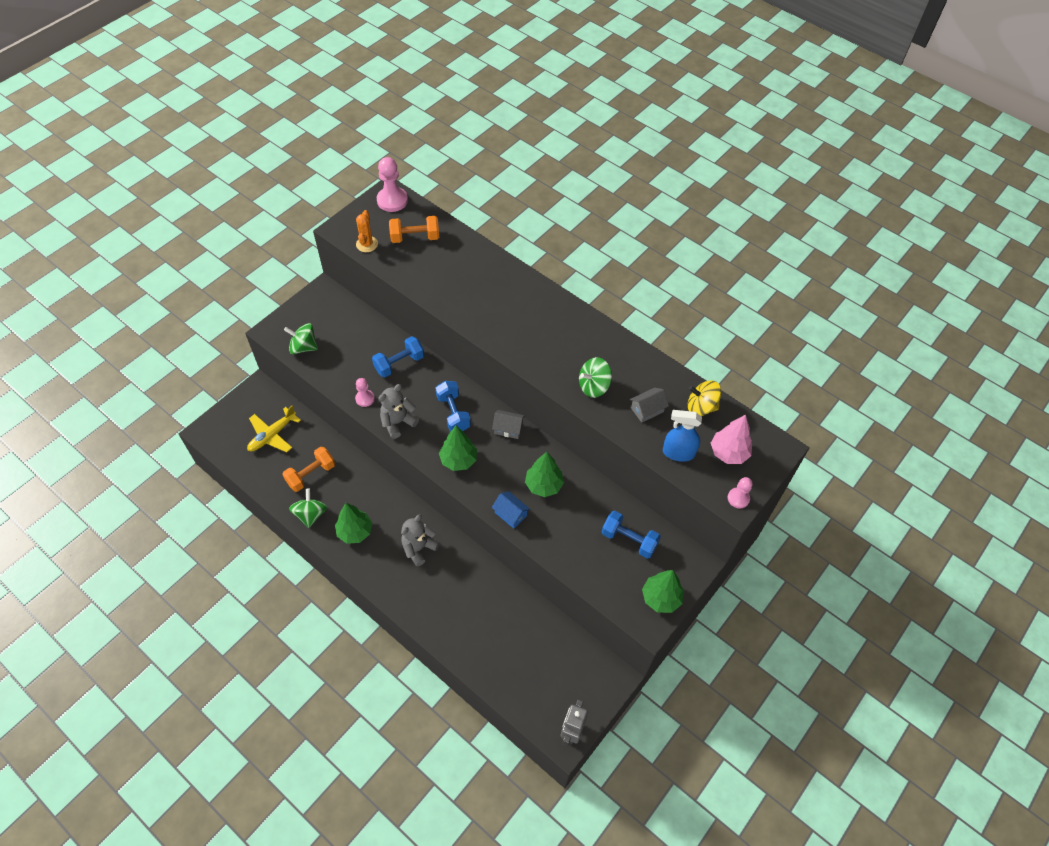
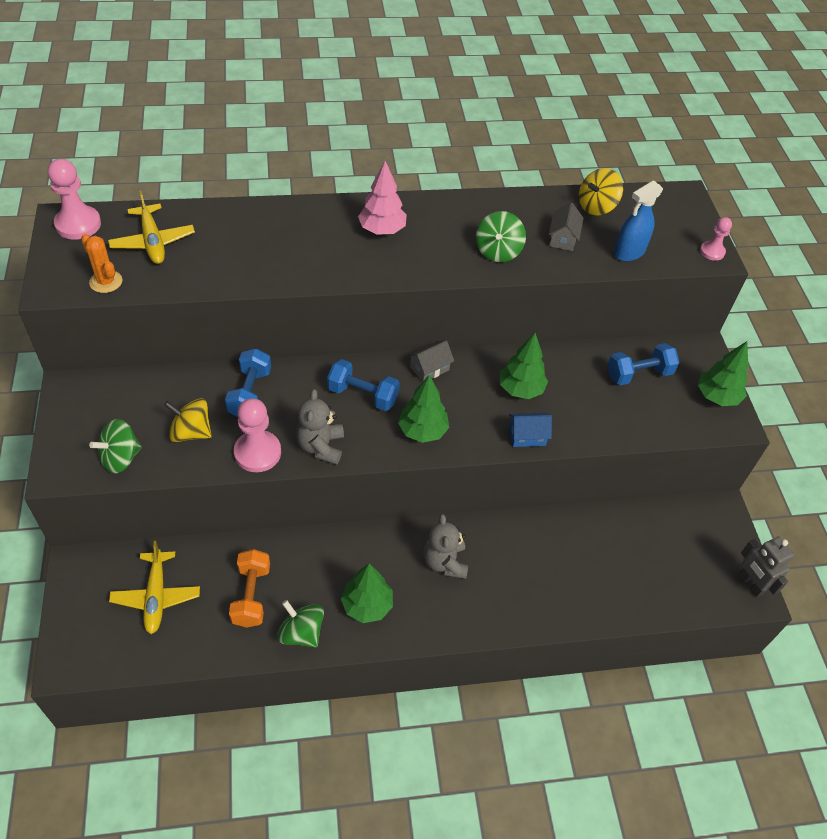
camera: 50 degrees left, 5 degrees down
pink pawn [355,378,375,407] -> pink pawn [234,398,281,472], size x1.72
orange dumbbell [389,216,439,243] -> yellow plane [108,191,195,264]
pink tree [711,415,752,464] -> pink tree moved to [358,161,407,235]
none -> yellow spinning top [164,398,212,442]

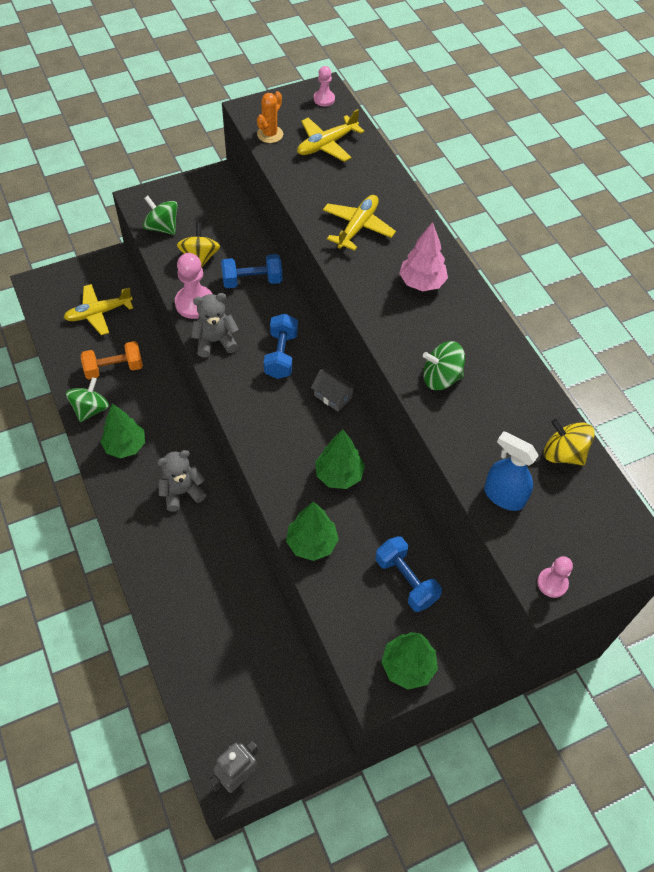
camera: 75 degrees right, 5 degrees up
pink pawn [48,159,101,240] -> pink pawn [314,66,335,106], size x0.58
green tree [398,375,449,443] -> green tree moved to [286,501,339,561]
blue house [509,413,552,447] -> none
grey house [549,203,583,251] -> none
none -> yellow plane [323,195,396,251]

